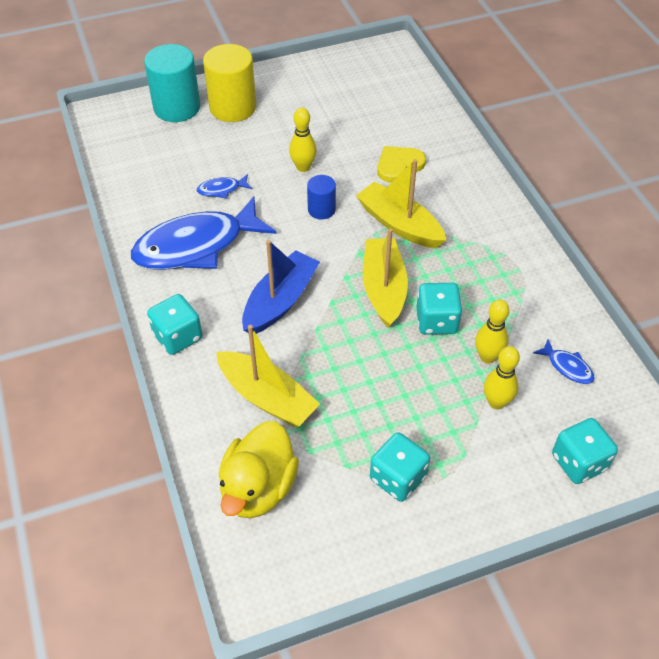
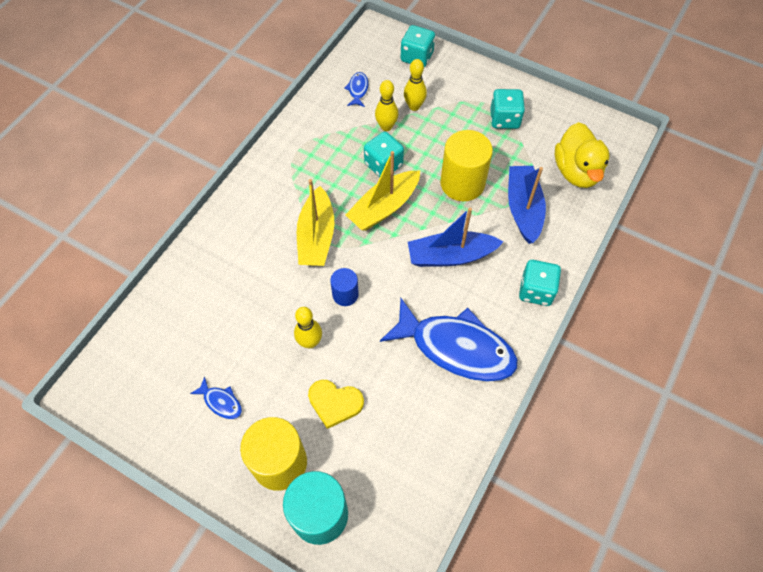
camera: 130 degrees left, 10 degrees up
blue fish [197,174,252,199] -> blue fish moved to [190,377,242,419]
yellow boat [216,325,320,427] -> blue boat [508,166,546,244]
yellow duck [219,421,299,518] -> yellow duck turned 105 degrees clockwise [555,122,610,188]
yellow heart [377,146,426,183] -> yellow heart moved to [308,380,364,429]
none -> yellow cylinder [440,130,493,201]

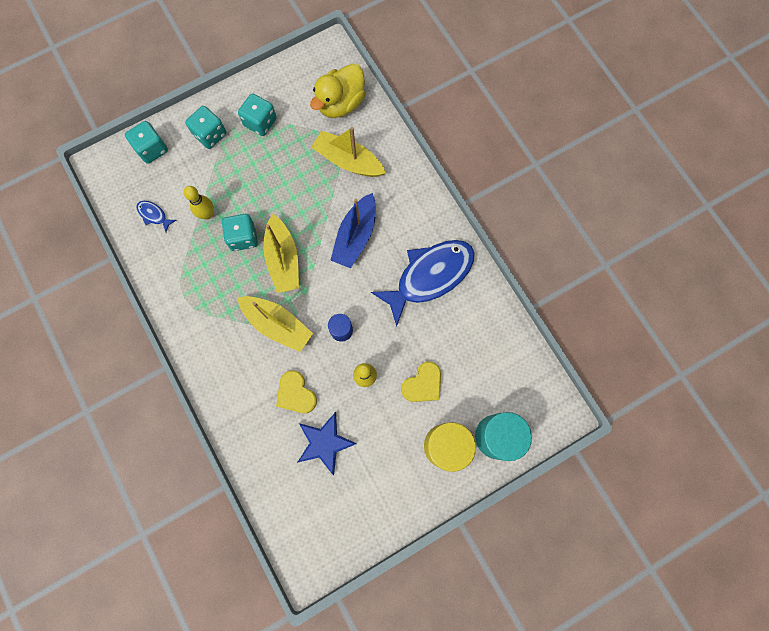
camera: 60 degrees left, 15 degrees up
blue fish [190,377,242,419] -> none
yellow bowling pin [404,59,427,111] -> none
yellow cylinder [440,130,493,201] -> none
blue boat [508,166,546,244] -> yellow boat [311,127,386,177]
turquoise dice [519,260,561,306] -> turquoise dice moved to [185,106,227,149]
yellow duck [555,122,610,188] -> yellow duck turned 105 degrees clockwise [310,63,366,118]
none -> yellow heart [276,370,317,413]
none -> blue star [297,412,357,476]

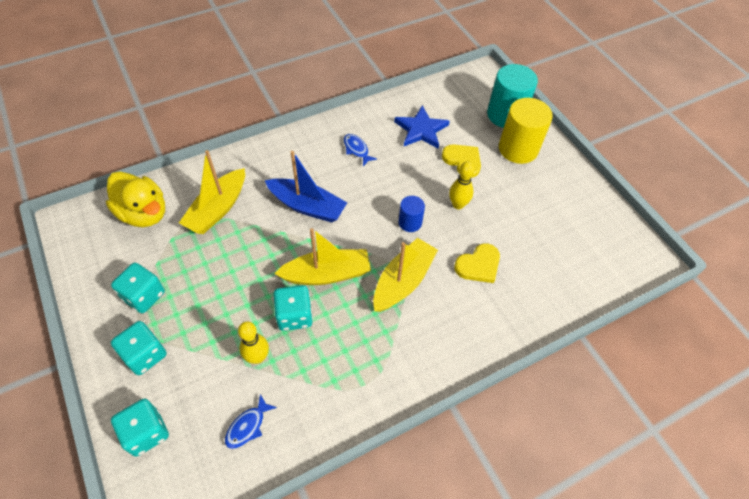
camera: 90 degrees left, 20 degrees down
blue star [297,412,357,476] -> blue star moved to [394,105,450,149]
blue fish [371,240,475,327] -> blue fish [344,134,377,166], size x0.40

